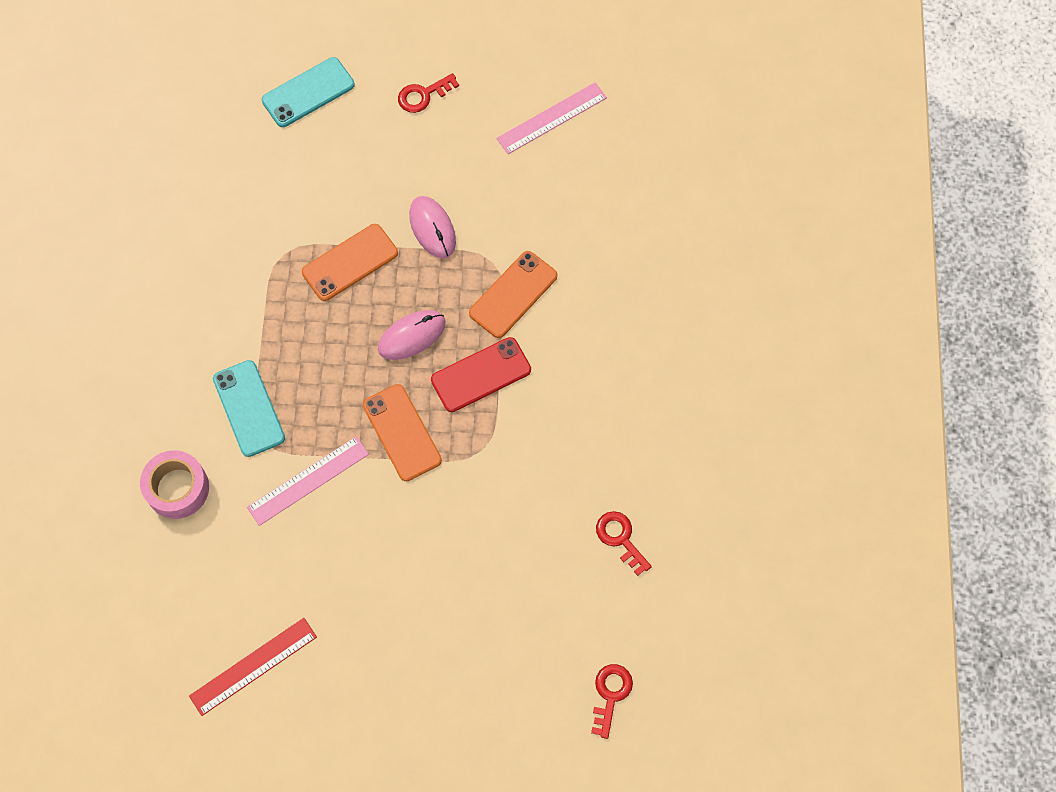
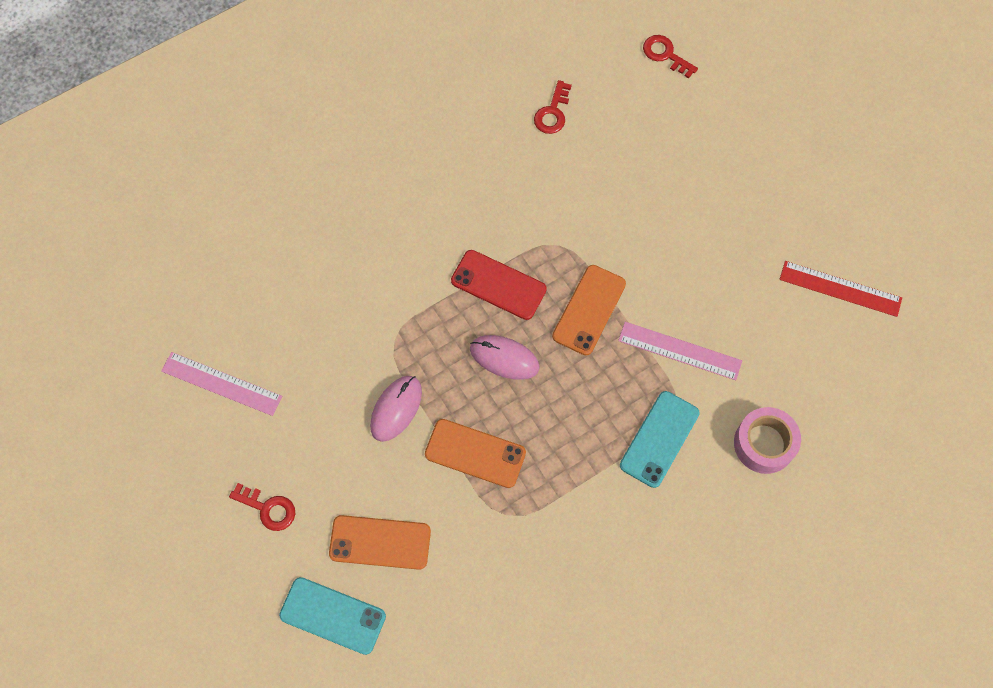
camera: 125 degrees left, 0 degrees up
orange phone [469,251,557,338] -> orange phone moved to [329,515,431,570]
red key [591,664,633,739] -> red key turned 60 degrees clockwise [643,35,698,79]

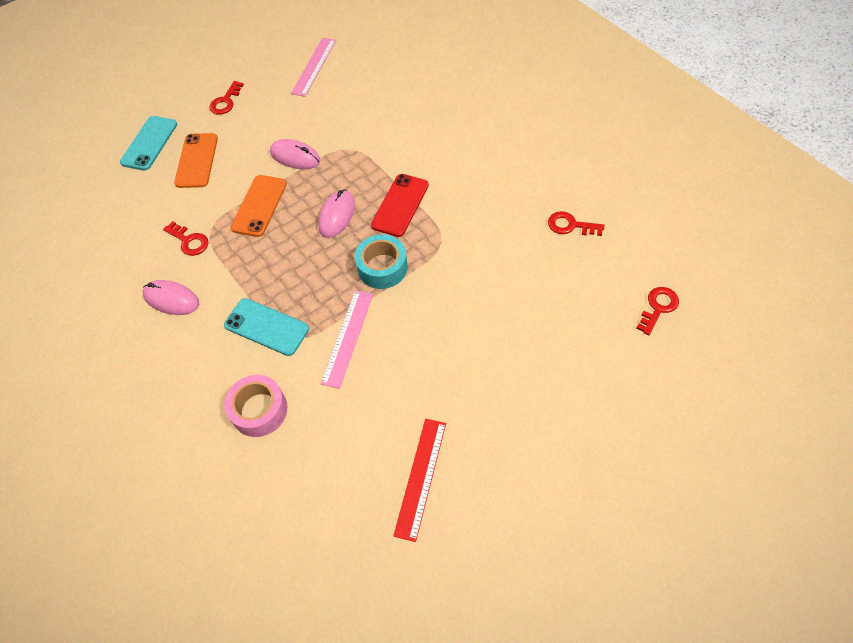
camera: 90 degrees right, 10 degrees down
orange phone [552,265,626,355] -> turquoise tape [355,234,408,289]
none -> pink mouse [143,280,199,315]
none -> red key [163,221,209,256]

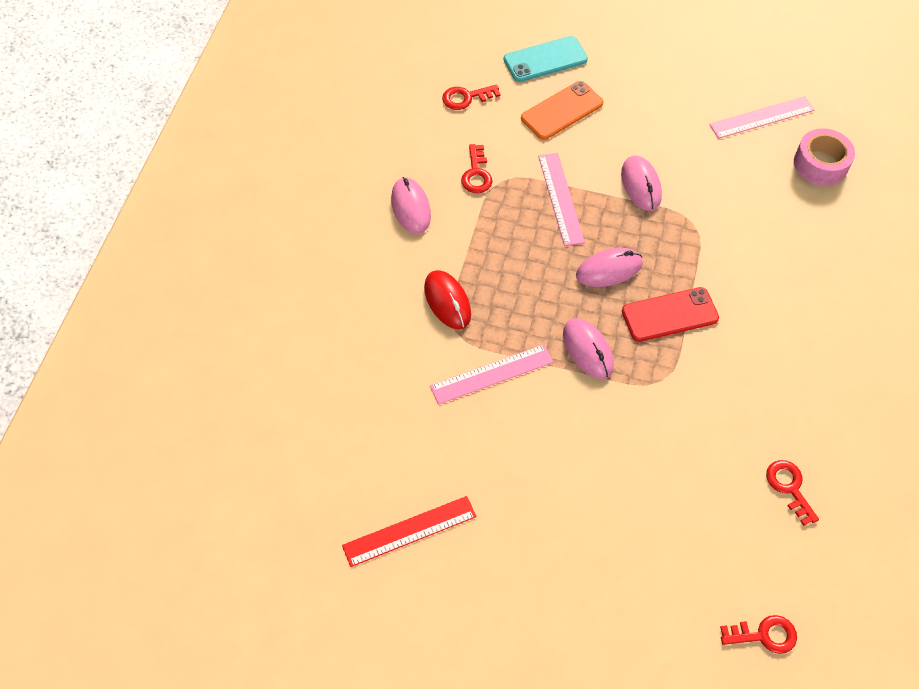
camera: 45 degrees right, 0 degrees up
red key [209,81,244,115] -> red key moved to [442,84,501,110]
turquoise phone [224,298,309,356] -> red mouse [424,270,471,329]
pink tape [224,375,287,437] -> pink tape moved to [794,128,855,186]
orange phone [231,175,287,237] -> pink ruler [538,153,585,246]
turquoise tape [355,234,408,289] -> pink mouse [563,318,614,379]

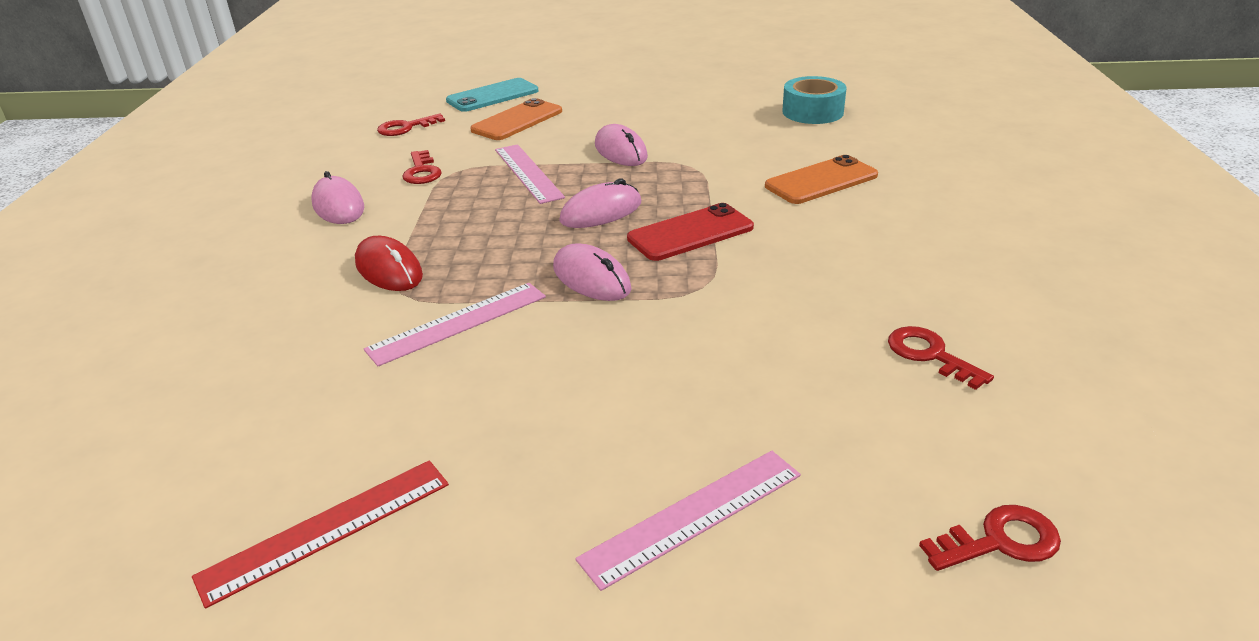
camera: 10 degrees left, 25 degrees down
pink ruler [709,96,814,139] -> pink ruler moved to [575,451,801,591]
pink tape [794,128,855,186] -> turquoise tape [782,76,847,124]
none -> orange phone [765,155,878,204]

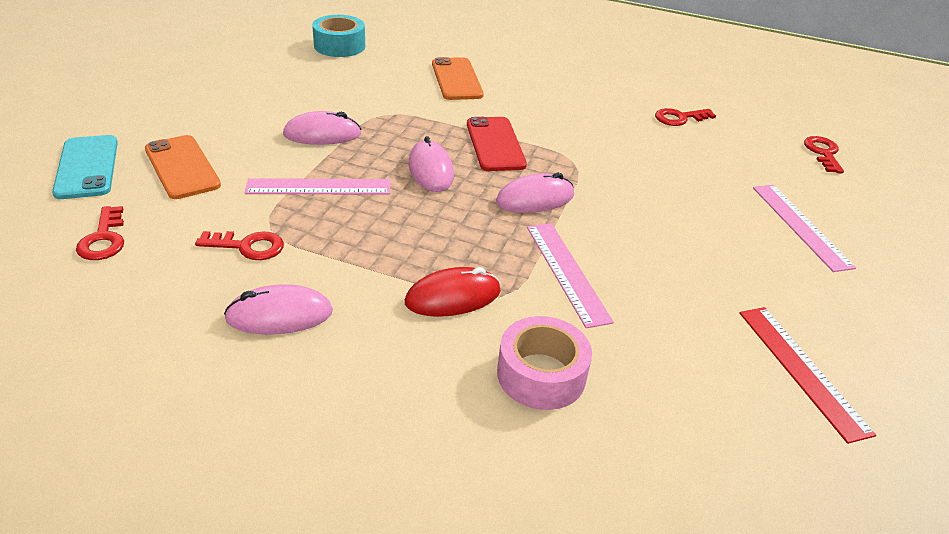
camera: 75 degrees left, 5 degrees up
none -> pink tape [497,316,592,410]

